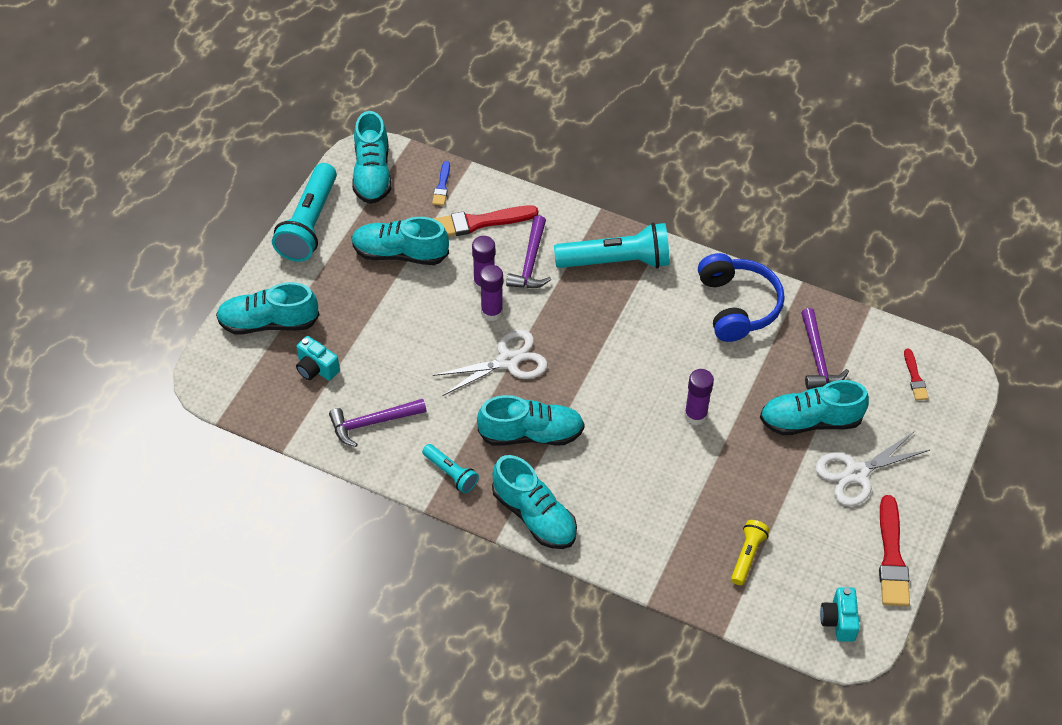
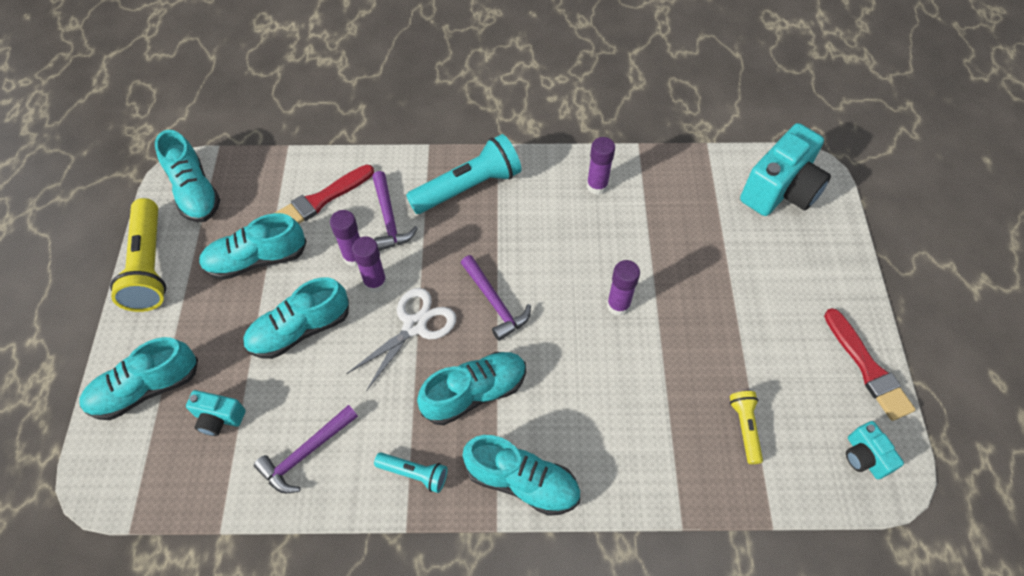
camera: 25 degrees left, 5 degrees up
turquoise flashlight [272,163,337,262] -> yellow flashlight [110,198,166,312]
blue brush [432,161,450,206] -> none
blue headphones [698,253,784,342] -> purple glue stick [587,137,615,195]
turquoise shoe [760,380,869,435] -> turquoise shoe moved to [243,277,349,359]
purple hammer [801,308,849,389] -> purple hammer moved to [461,255,531,341]
white scissors [815,431,930,506] -> none
red brush [904,348,929,401] -> turquoise camera [740,123,831,216]

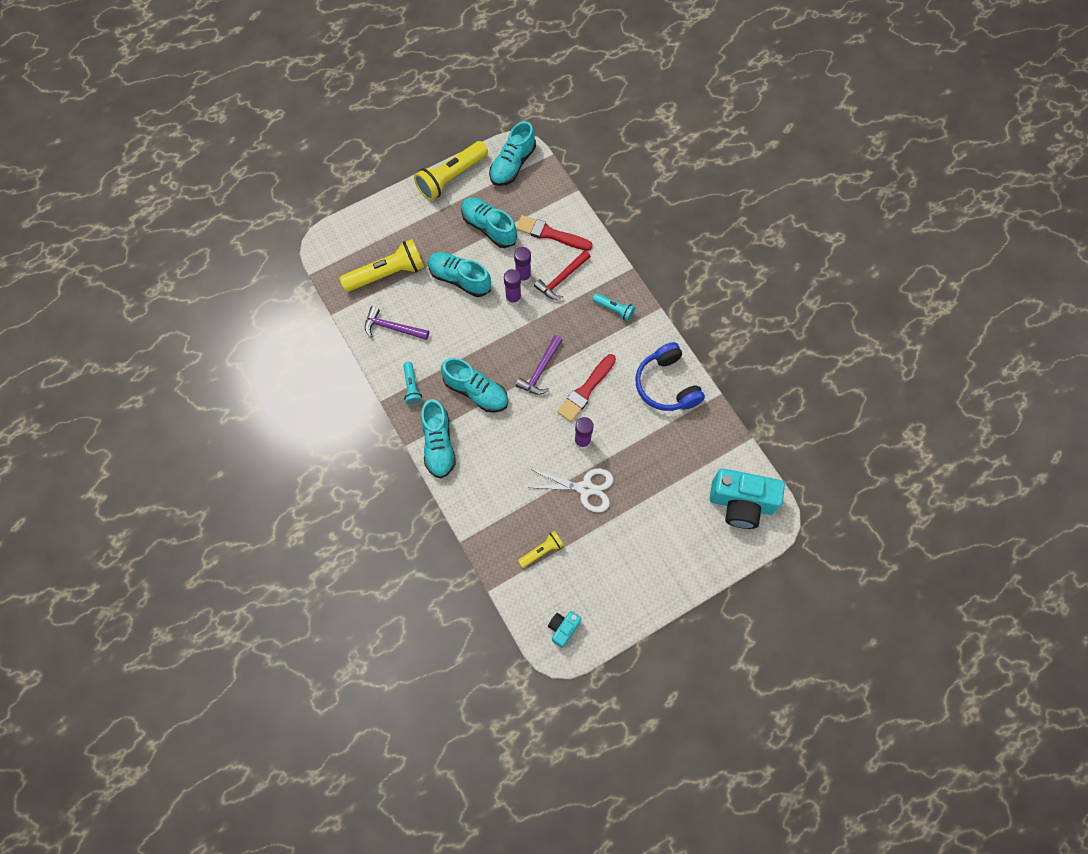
camera: 60 degrees right, 10 degrees up
turquoise shoe [79,337,198,420] -> none
turquoise camera [186,390,246,436] -> yellow flashlight [339,239,425,292]
white scissors [346,288,456,391] -> white scissors moved to [528,469,614,512]
purple hammer [372,171,418,251] -> red hammer [534,250,591,300]
turquoise flashlight [406,134,521,214] -> turquoise flashlight [592,293,635,321], size x0.52
purple glue stick [587,137,615,195] -> blue headphones [635,342,705,411]
red brush [824,308,916,421] -> red brush moved to [557,354,616,422]

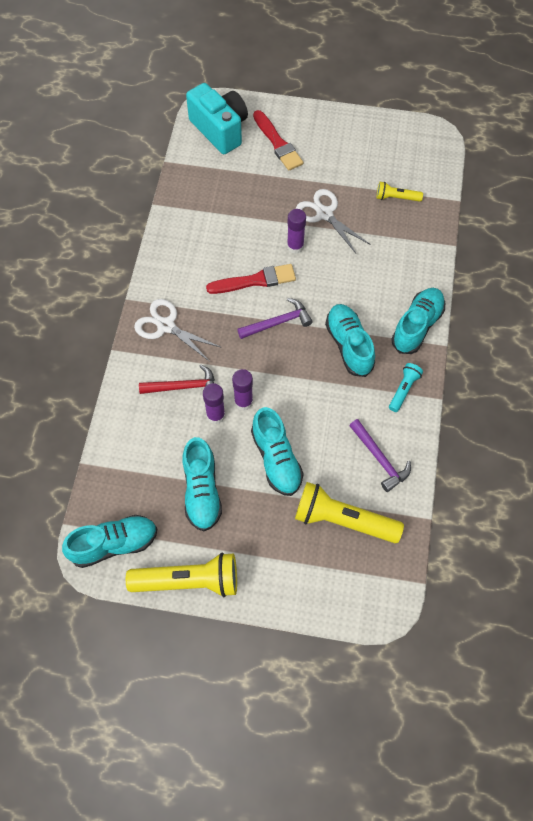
camera: 140 degrees left, 5 degrees down
red brush [516,215,593,251] -> red brush moved to [253,110,303,171]
turquoise camera [548,611,581,648] -> none
turquoise flashlight [592,293,635,321] -> white scissors [134,299,222,362]
blue headphones [635,342,705,411] -> none

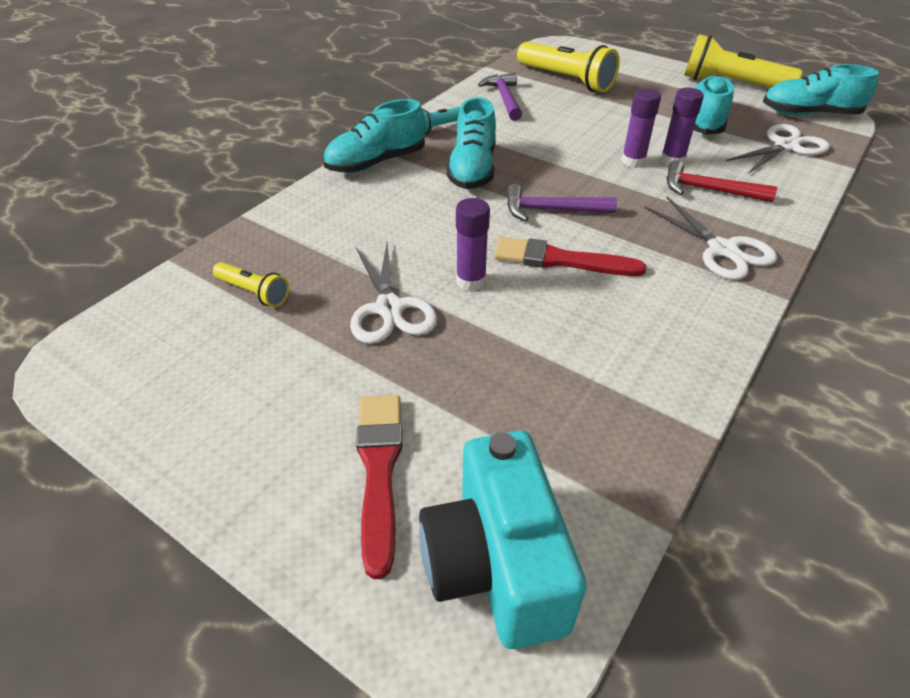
camera: 155 degrees left, 20 degrees down
turquoise shoe [251,407,304,496] -> none
none -> white scissors [726,124,830,174]

